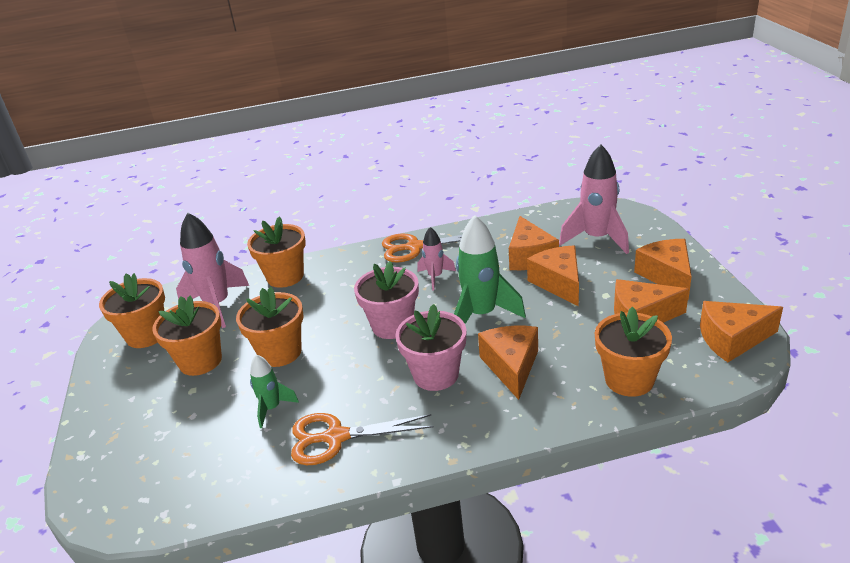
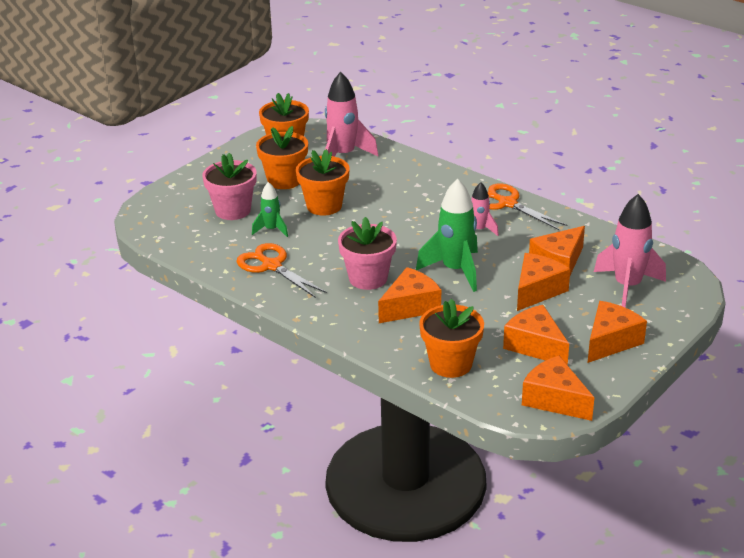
camera: 50 degrees right, 0 degrees up
orange flower pot [247,217,306,288] -> none
pink flower pot [354,261,419,339] -> pink flower pot moved to [202,153,257,220]

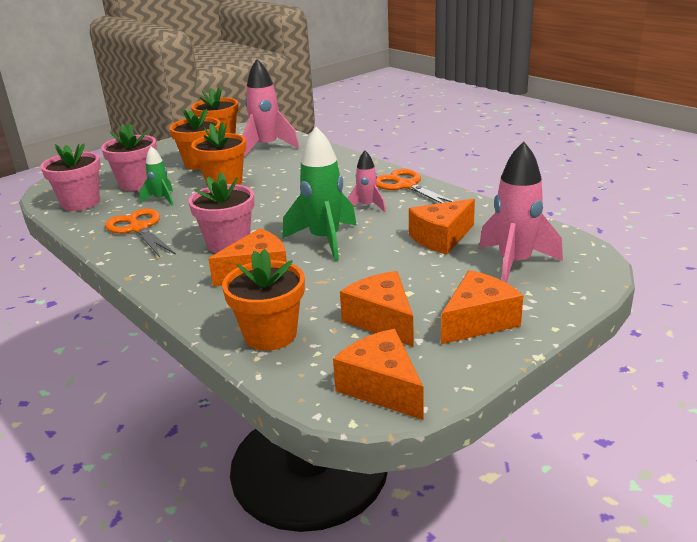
camera: 10 degrees right, 5 degrees down
orange cheese [517,253,570,311] -> none
none -> pink flower pot [40,143,101,211]

